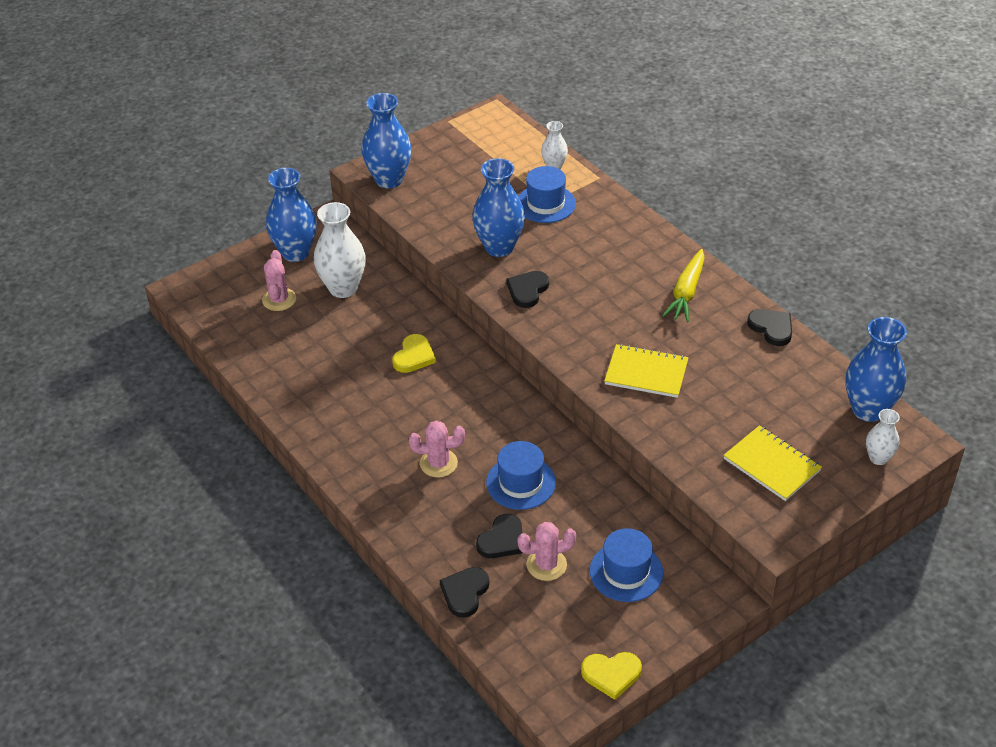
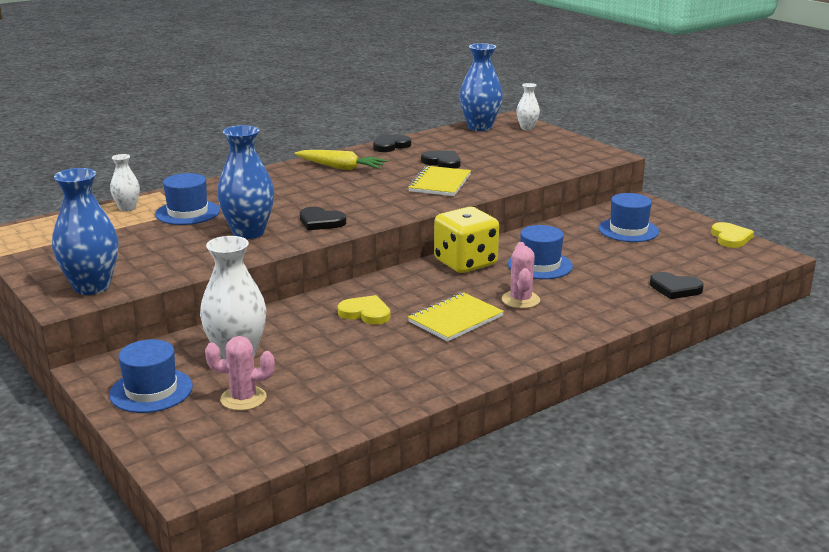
camera: 90 degrees left, 20 degrees down
blue vase [266,168,317,262] -> blue hat [109,339,193,413]
black heart [476,514,523,558] -> black heart moved to [421,151,460,169]
pink cactus [517,522,576,581] -> none
yellow notebook [723,425,822,501] -> yellow notebook moved to [408,292,504,341]
none -> yellow dice [434,207,499,273]

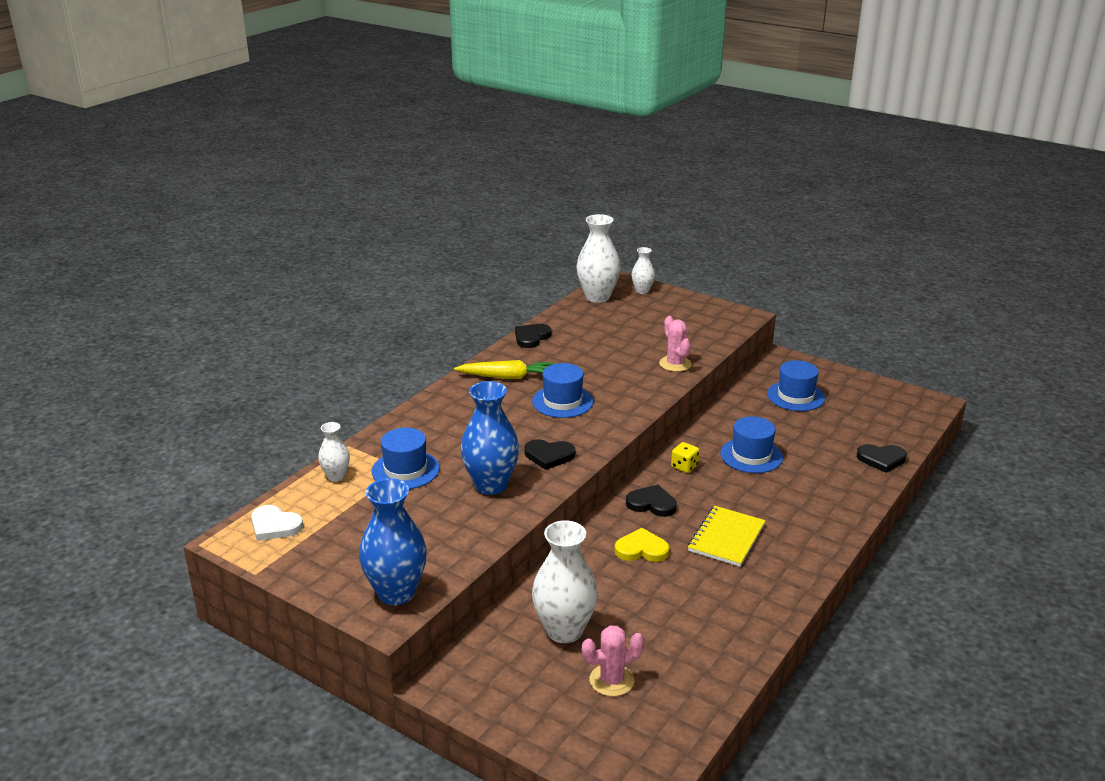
camera: 20 degrees left, 5 degrees up
blue hat [109,339,193,413] -> blue hat moved to [532,363,594,418]
yellow notebook [408,166,471,196] -> none
black heart [421,151,460,169] -> black heart moved to [626,485,677,517]
yellow dice [434,207,499,273] -> yellow dice [671,442,700,473], size x0.44
blue vase [460,43,503,131] -> white vase [576,214,621,303]
pink cactus [502,242,540,309] -> pink cactus moved to [659,316,692,372]
yellow heart [711,222,754,248] -> none
none -> white heart [251,505,303,541]

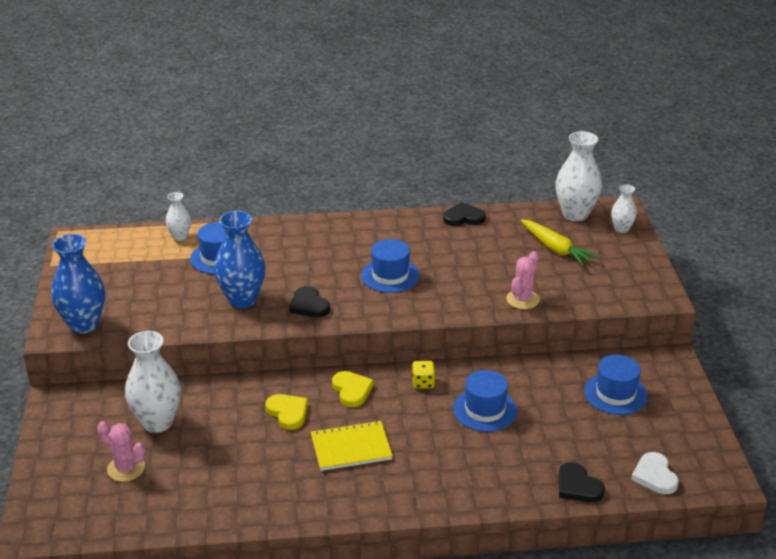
camera: 50 degrees right, 5 degrees up
white heart [251,505,303,541] -> white heart moved to [631,452,679,494]
yellow carrot [454,360,555,379] -> yellow carrot moved to [521,219,599,266]
black heart [626,485,677,517] -> yellow heart [332,371,374,407]

